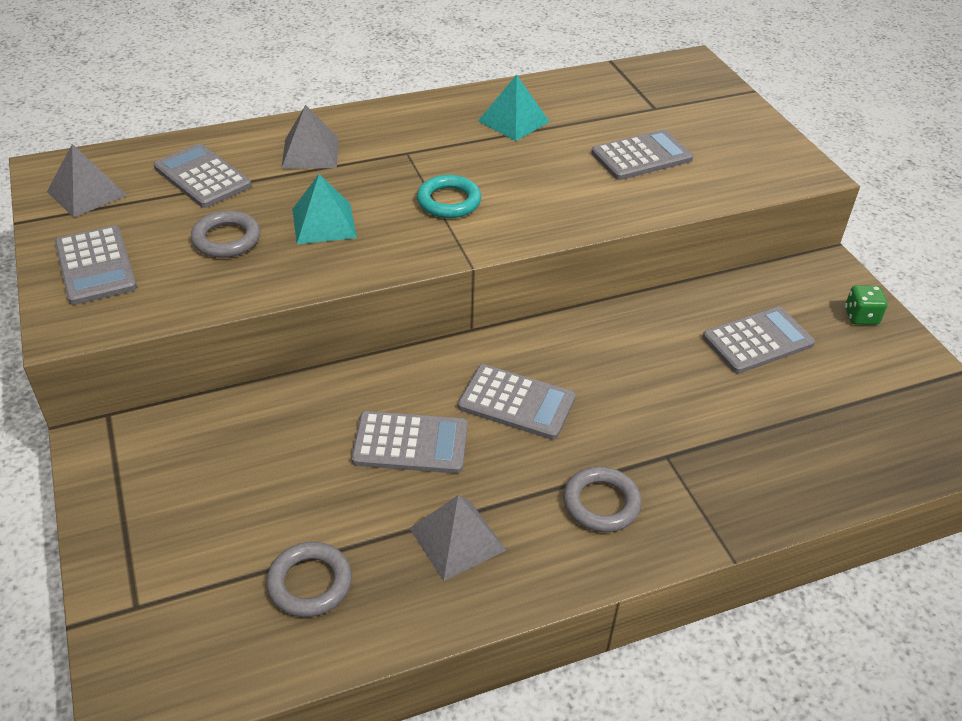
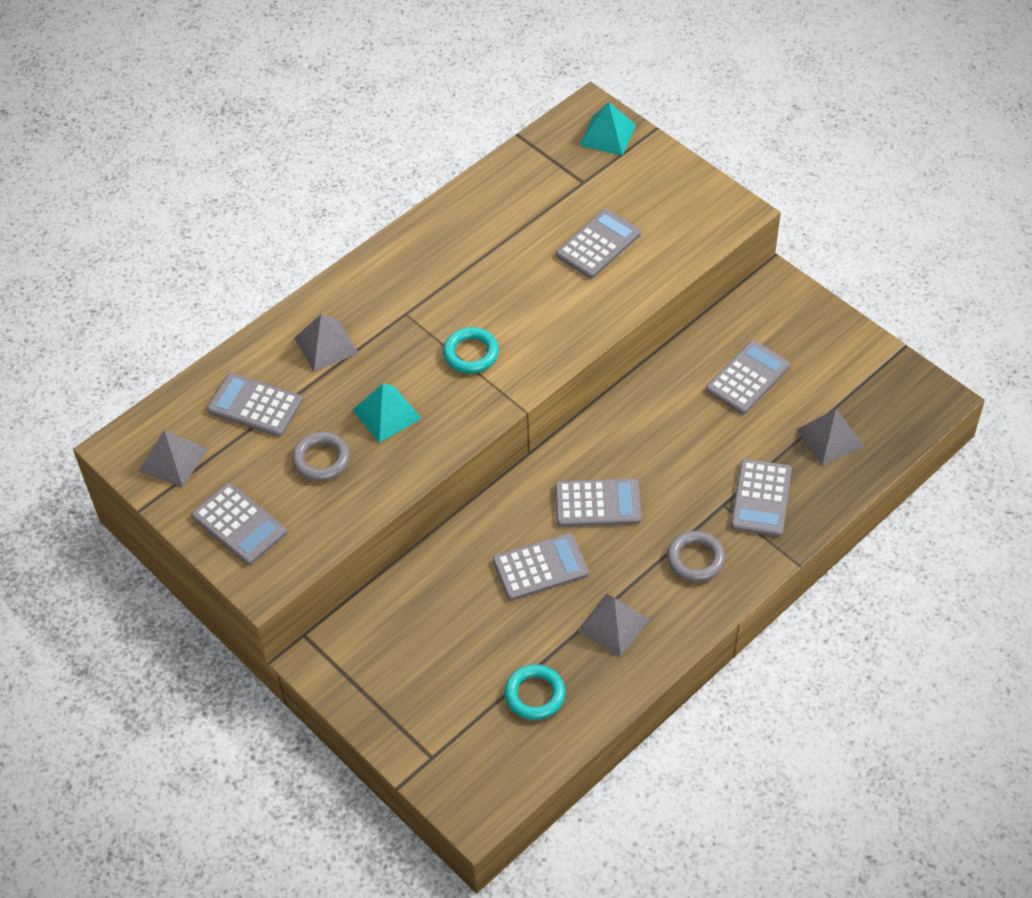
camera: 20 degrees left, 10 degrees up
grey ring [266,542,352,617] -> turquoise ring [504,664,565,720]
turquoise pyramid [478,75,550,141] -> turquoise pyramid moved to [579,102,636,156]
green dice [845,285,887,325] -> none
none -> grey calculator [731,459,792,537]
none -> grey pyramid [796,409,865,465]

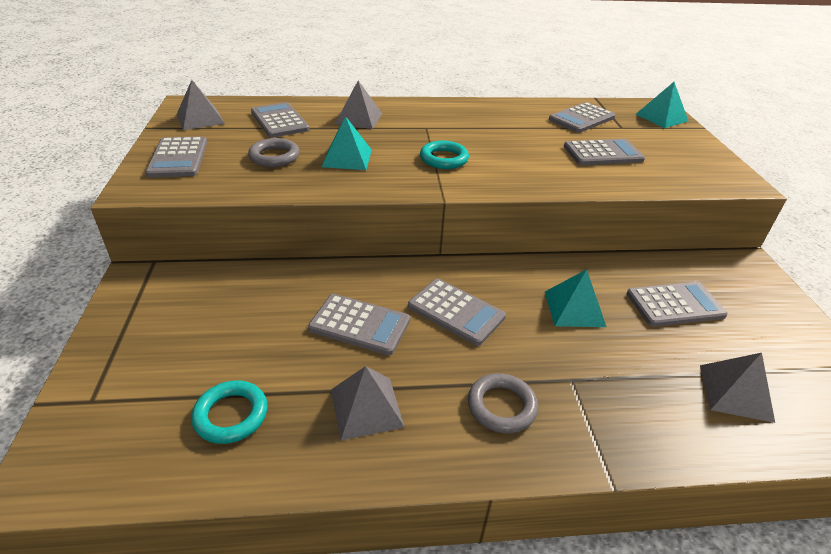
camera: 35 degrees right, 15 degrees down
grey calculator [731,459,792,537] -> grey calculator moved to [549,102,616,133]
none -> turquoise pyramid [545,269,606,327]

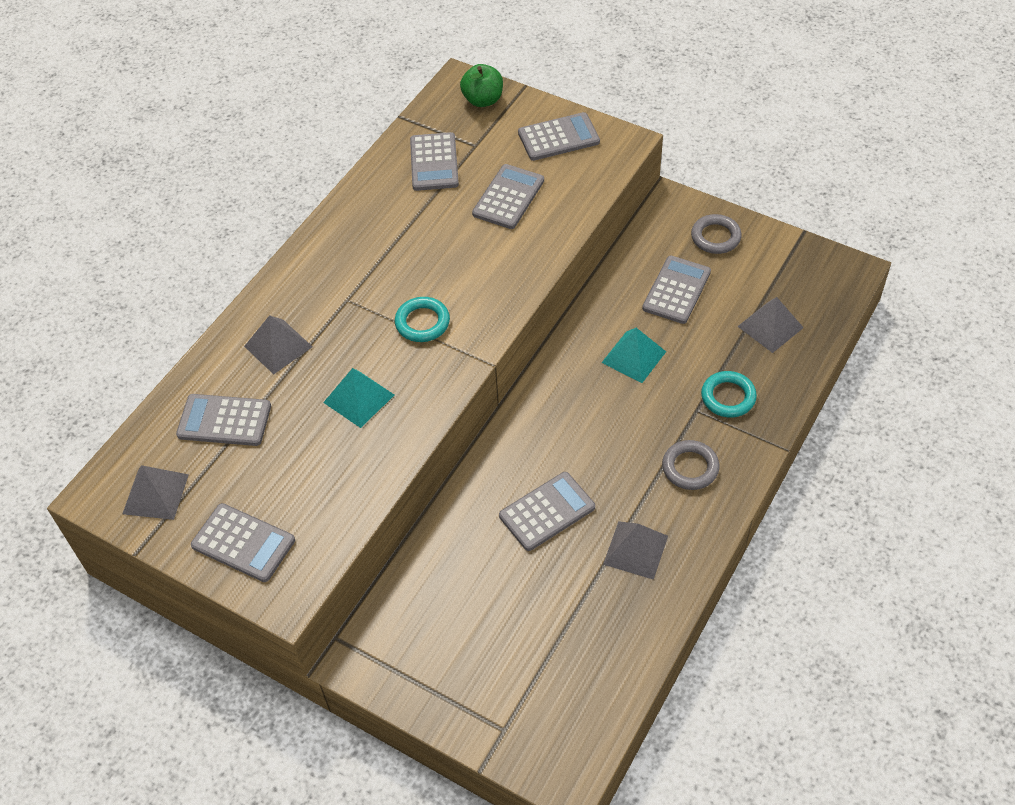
camera: 50 degrees left, 15 degrees up
turquoise ring [191,381,267,444] -> turquoise ring moved to [701,371,757,417]
grey ring [248,138,300,167] -> grey ring moved to [691,214,742,254]
grey calculator [408,278,506,346] -> grey calculator moved to [518,112,600,161]
turquoise pyramid [635,82,688,128] -> green apple [460,64,503,107]

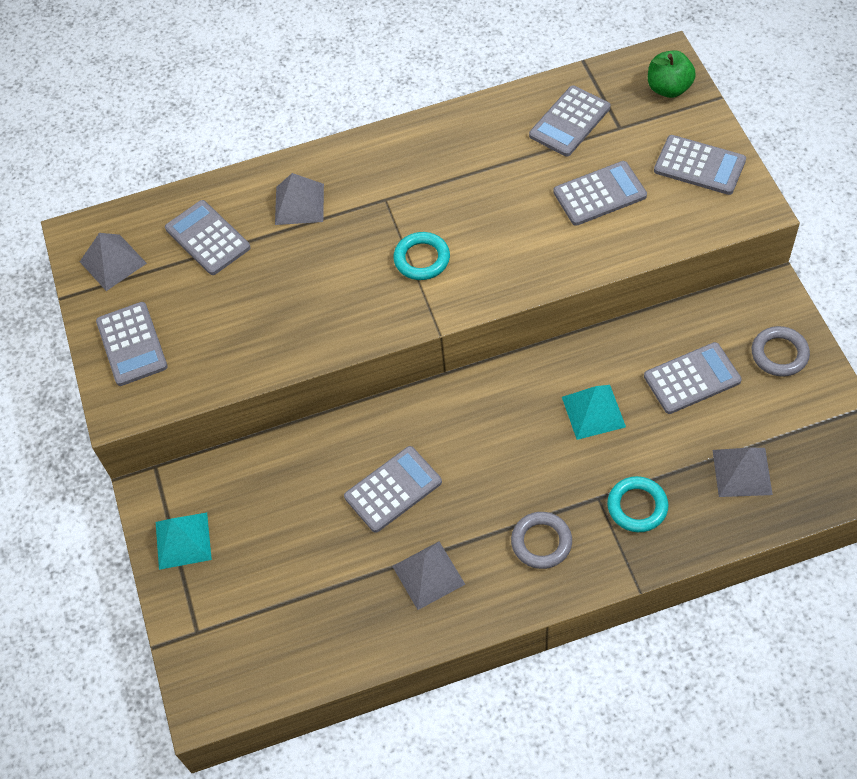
camera: 45 degrees right, 5 degrees up
turquoise pyramid [323,368,394,428] -> turquoise pyramid moved to [156,513,212,570]
grey calculator [499,472,595,551] -> grey calculator turned 45 degrees counterclockwise [344,446,442,533]

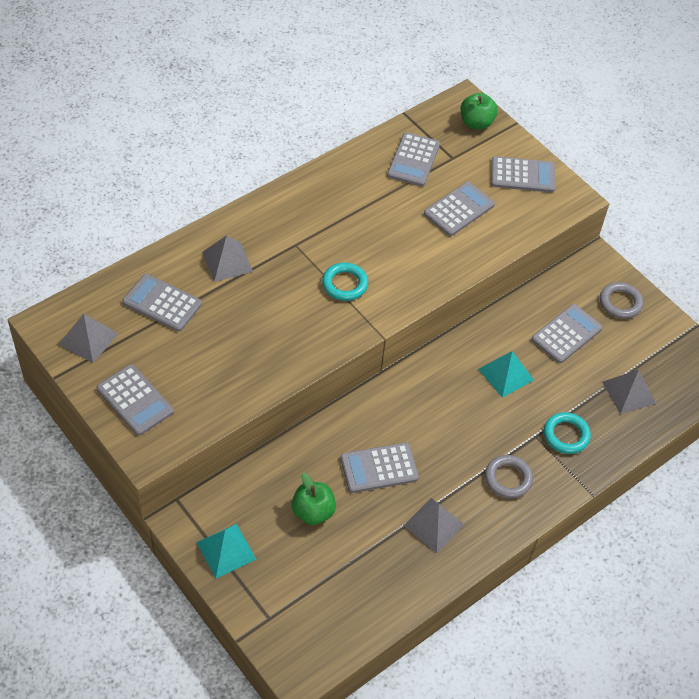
camera: 30 degrees left, 5 degrees down
grey calculator [344,446,442,533] -> grey calculator turned 135 degrees counterclockwise [341,443,419,493]
none -> green apple [291,473,336,525]

